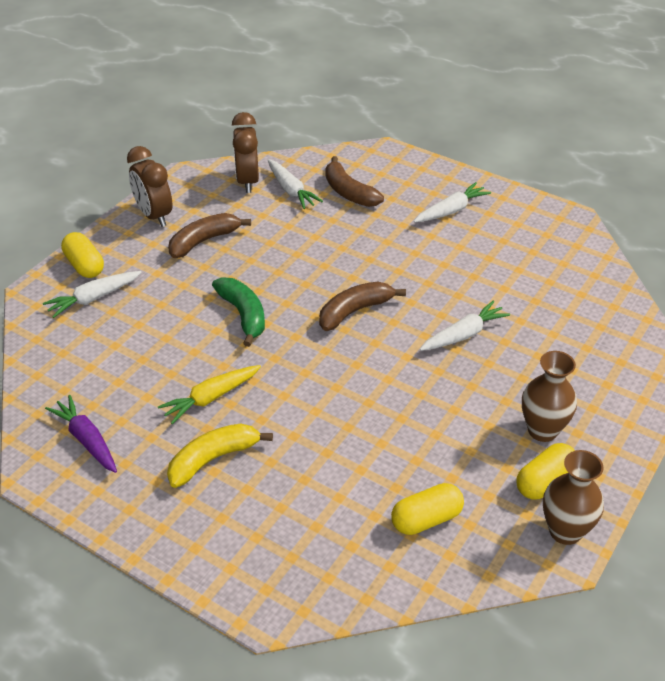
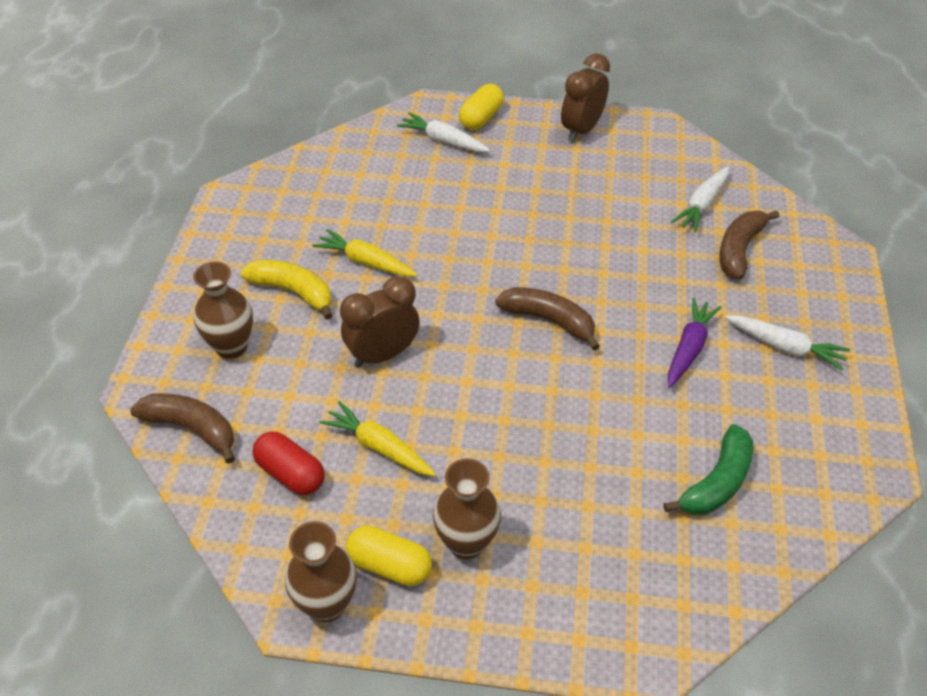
camera: 65 degrees right, 5 degrees up
purple carrot [45,395,117,473] -> purple carrot moved to [668,298,722,388]
brown banana [168,213,251,258] -> brown banana moved to [130,393,235,464]
green banana [212,278,265,347] -> green banana moved to [663,424,753,515]
brown clock [232,112,259,193] -> brown clock moved to [340,276,420,368]
yellow capsule [391,483,464,535] -> red capsule [253,432,325,495]
white carrot [420,301,510,351] -> none
none -> brown vase [193,261,253,359]
none -> yellow carrot [319,401,436,476]

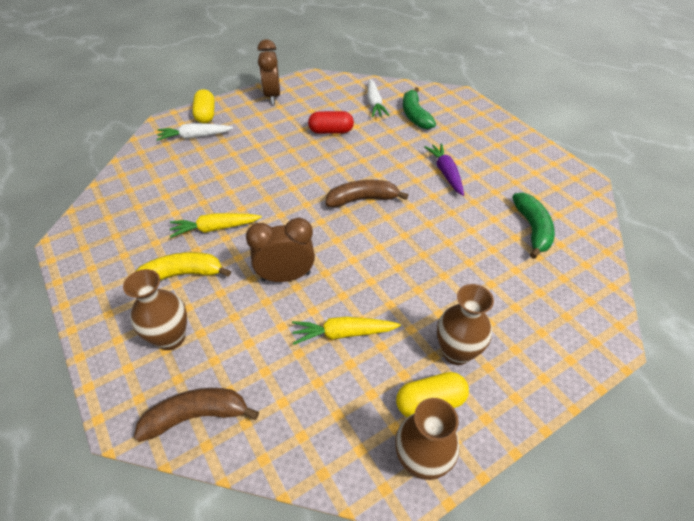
camera: 40 degrees left, 0 degrees up
red capsule [253,432,325,495] -> red capsule moved to [308,111,354,134]
brown clock [340,276,420,368] -> brown clock turned 60 degrees clockwise [246,218,315,282]
brown banana [719,210,779,280] -> green banana [403,87,436,129]
white carrot [725,316,850,371] -> none

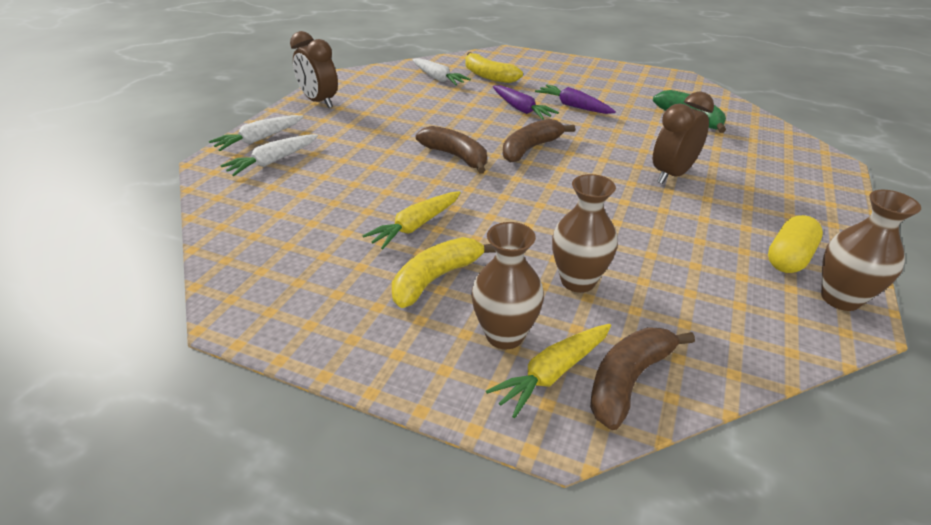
camera: 35 degrees left, 10 degrees down
yellow capsule [192,89,215,123] -> white carrot [209,115,303,151]
brown clock [246,218,315,282] -> brown clock moved to [653,91,714,184]
yellow carrot [292,317,401,345] -> yellow carrot moved to [486,324,611,418]
red capsule [308,111,354,134] -> none
green banana [403,87,436,129] -> yellow banana [466,52,523,83]
brown vase [437,284,494,365] -> brown vase moved to [552,174,618,293]
none -> brown banana [416,126,487,174]
none -> purple carrot [493,85,559,120]

